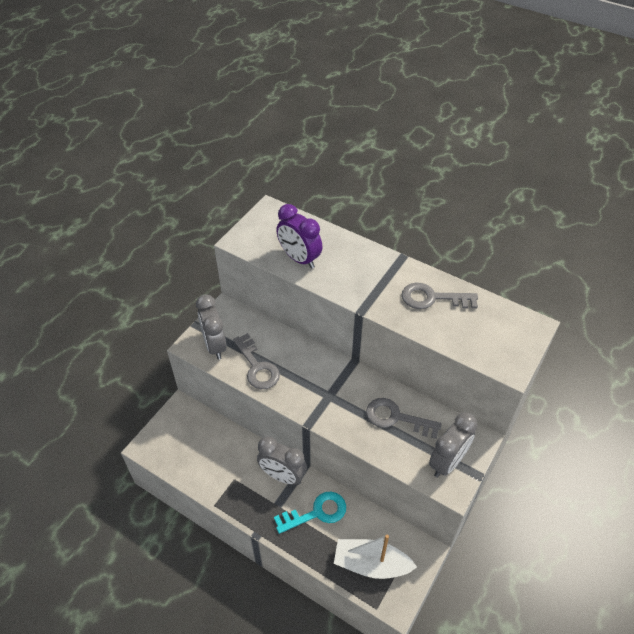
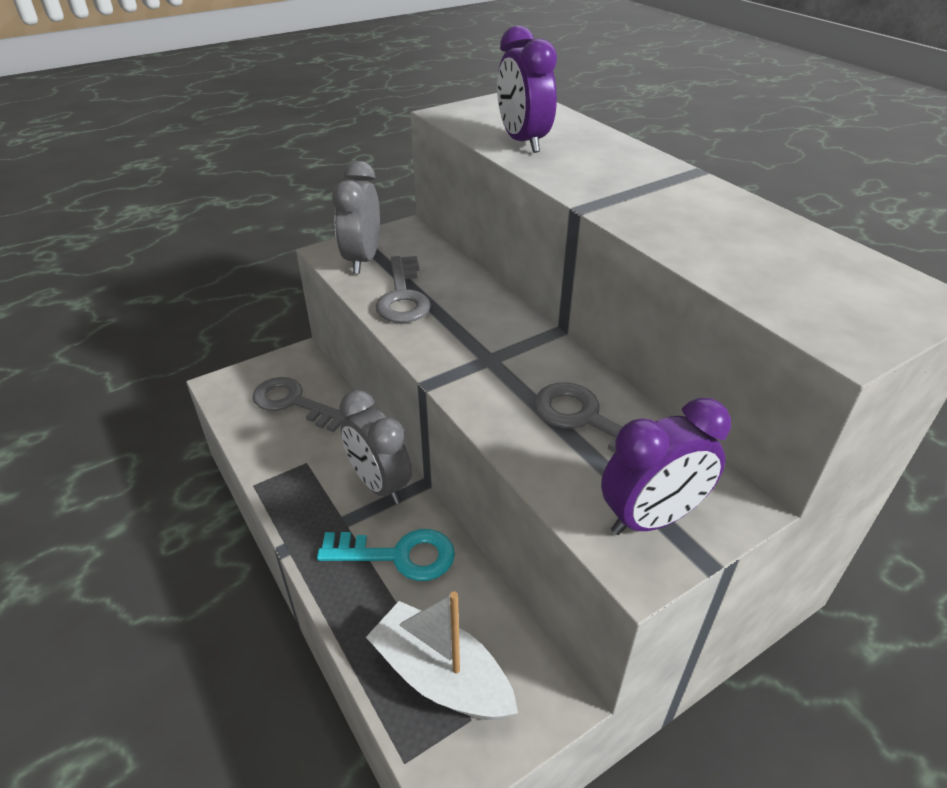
camera: 25 degrees right, 10 degrees down
grey key [402,283,478,309] -> grey key moved to [252,377,349,432]
grey clock [429,413,477,478] -> purple clock [601,397,731,535]

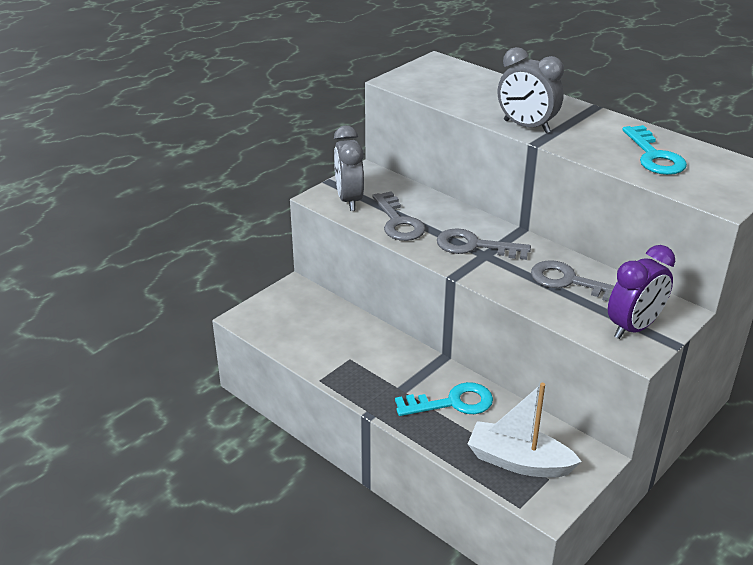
camera: 15 degrees left, 5 degrees down
grey key [252,377,349,432] -> grey key moved to [437,228,531,260]
grey clock [339,390,412,504] -> grey clock moved to [498,47,564,133]
purple clock [497,25,557,153] -> none
none -> turquoise key [622,125,687,175]

